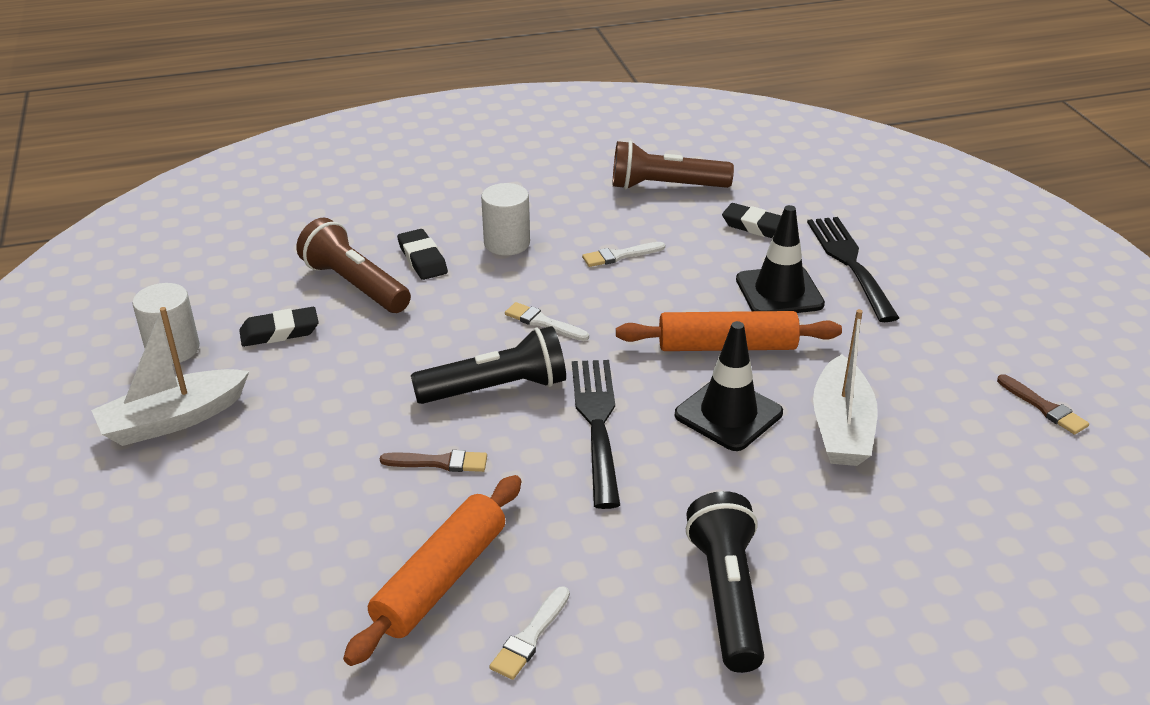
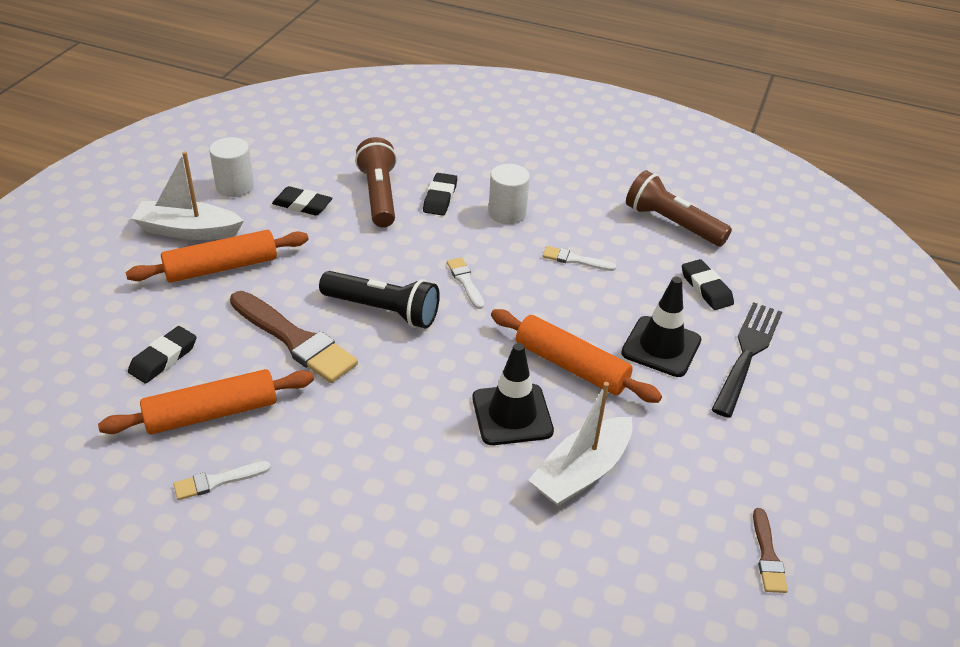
camera: 35 degrees right, 5 degrees up
brown brush [380,450,487,472] -> brown brush [230,291,358,383], size x2.02
black fork [572,360,620,509] -> none
black flashlight [686,491,764,673] -> none
none -> orange rolling pin [126,230,308,283]
none -> black eraser [128,326,197,383]

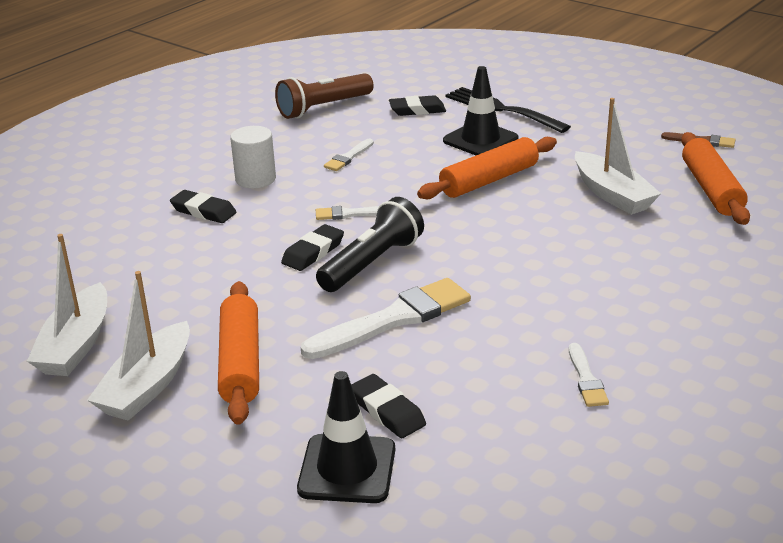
camera: 70 degrees left, 10 degrees down
orange rolling pin [98,369,314,435] -> orange rolling pin moved to [681,132,750,225]
white cylinder [209,137,254,197] -> white boat [27,234,107,376]
brown brush [230,291,358,383] -> white brush [301,278,471,359]
black eraser [272,186,332,215] -> black eraser moved to [281,224,344,271]
brown flashlight [355,137,397,228] -> none
black traffic cone [472,343,554,445] -> black traffic cone moved to [297,371,395,503]

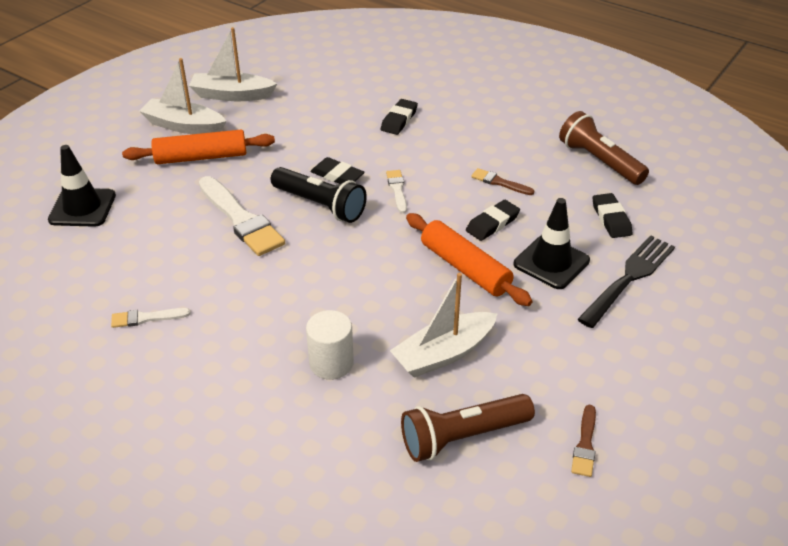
camera: 85 degrees right, 10 degrees up
white cylinder [230,126,276,188] -> white cylinder moved to [306,310,354,380]
white brush [324,139,374,171] -> brown brush [471,168,534,195]
black eraser [351,374,426,438] -> black eraser moved to [466,200,520,241]
orange rolling pin [681,132,750,225] -> brown flashlight [401,394,535,462]

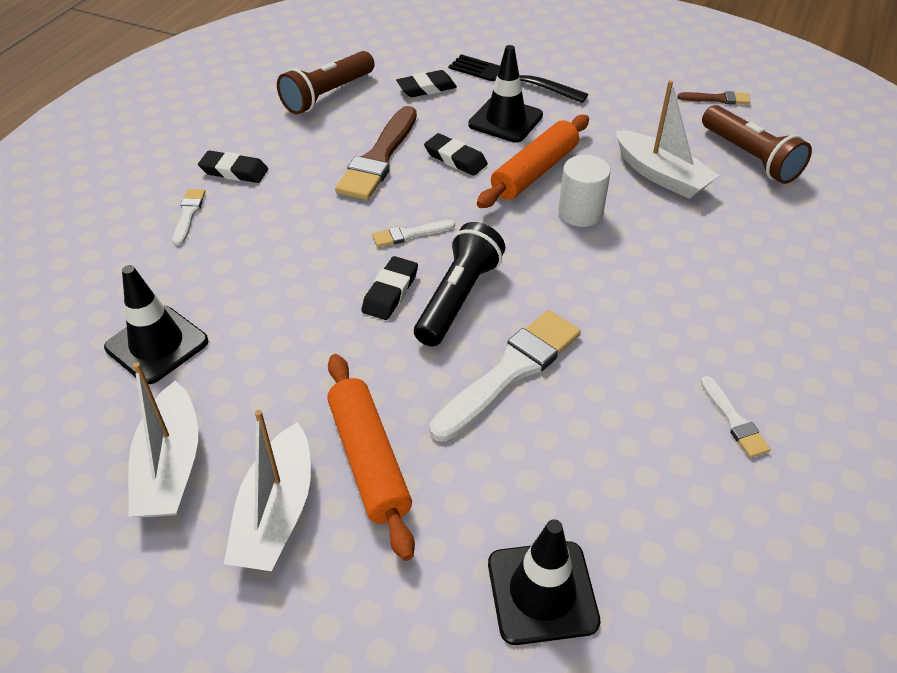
camera: 100 degrees left, 5 degrees up
white cylinder [306,310,354,380] -> white cylinder moved to [558,155,611,227]
black eraser [381,99,418,135] -> black eraser moved to [198,150,268,183]
brown brush [471,168,534,195] -> brown brush [335,106,417,200], size x2.02
none -> black traffic cone [104,265,208,384]
none -> white brush [173,189,205,246]

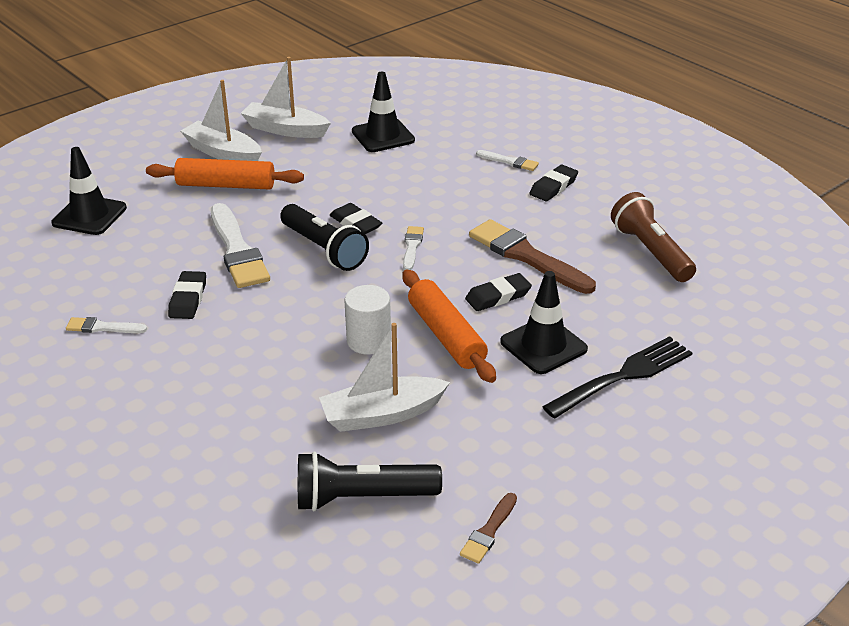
camera: 115 degrees right, 10 degrees down
black eraser [396,70,457,97] -> black eraser moved to [168,271,206,319]
brown flashlight [702,105,812,184] -> black flashlight [298,452,442,511]

